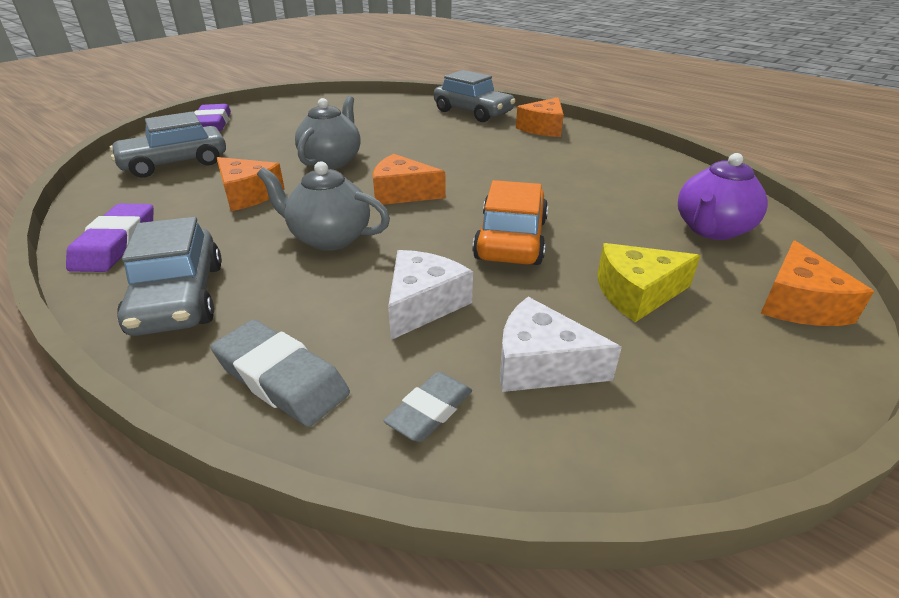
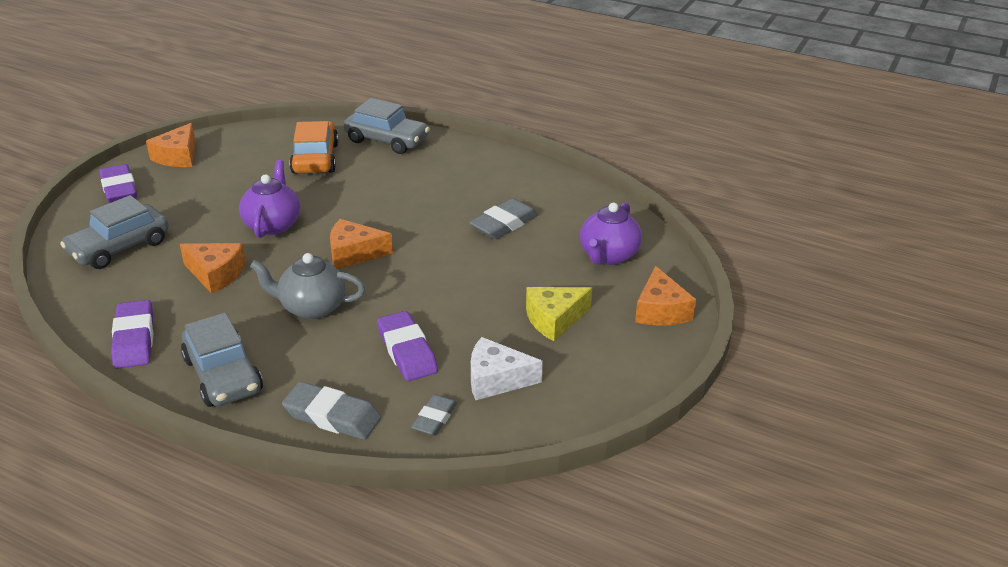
camera: 15 degrees left, 0 degrees up
grey teapot [295,96,361,169] -> purple teapot [239,160,301,238]
white cheese [388,250,473,340] -> purple eraser [377,311,438,381]
orange car [472,180,548,265] -> orange car moved to [289,121,339,174]
orange cheese [516,97,564,137] -> orange cheese moved to [146,123,196,167]
none -> grey eraser [469,198,538,239]

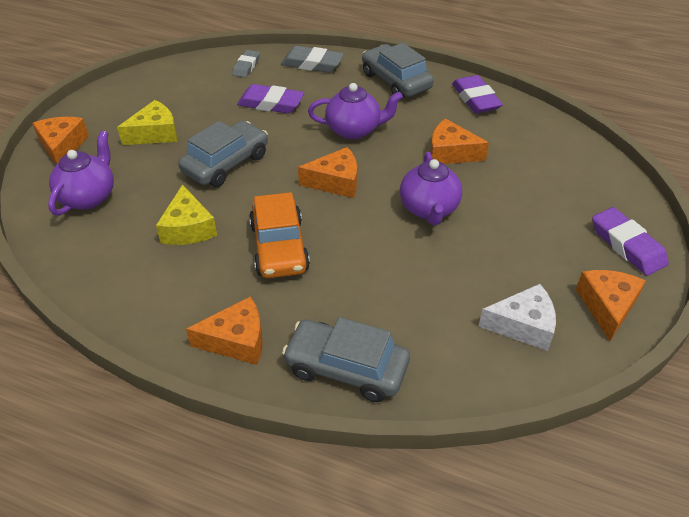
camera: 175 degrees right, 10 degrees up
grey car [60,195,169,269] -> grey car moved to [178,121,268,187]
grey teapot [250,253,365,319] -> purple teapot [308,83,403,139]
orange car [289,121,339,174] -> orange car moved to [249,192,310,278]
purple eraser [377,311,438,381] -> purple eraser turned 45 degrees counterclockwise [237,84,304,113]
grey eraser [469,198,538,239] -> yellow cheese [156,184,217,245]
white cheese [471,337,543,400] -> white cheese moved to [478,284,556,351]
none -> orange cheese [186,296,263,365]

